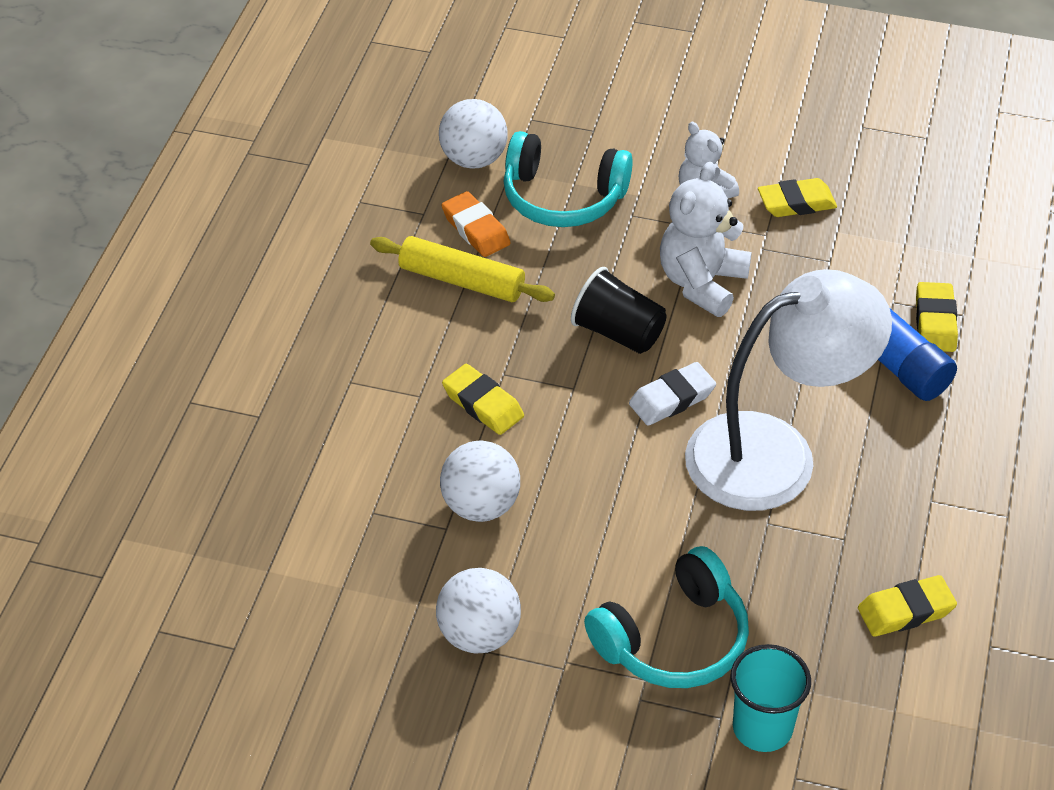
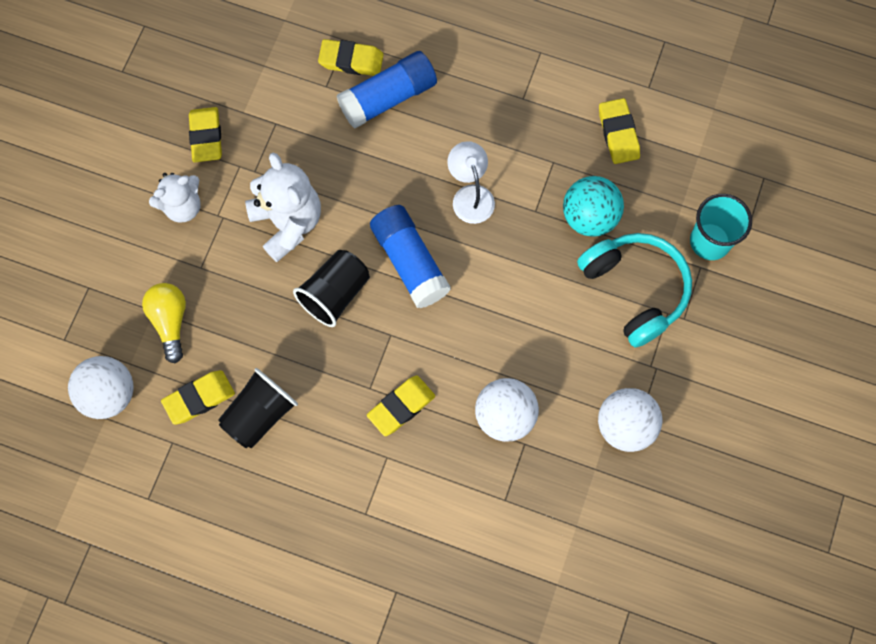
camera: 85 degrees left, 25 degrees up
yellow rolling pin [370,236,555,302] -> black cup [218,368,298,449]
orange eraser [442,191,511,257] -> yellow eraser [161,370,235,425]
turquoise headphones [504,131,633,227] -> yellow light bulb [142,283,186,364]
white eraser [629,362,716,426] -> blue glue stick [370,205,451,308]
white teddy bear [660,162,752,317] -> white teddy bear turned 150 degrees counterclockwise [245,152,321,262]
white lamp [685,269,892,511] -> white lamp [447,141,495,224], size x0.44
none -> turquoise ball [563,176,624,237]

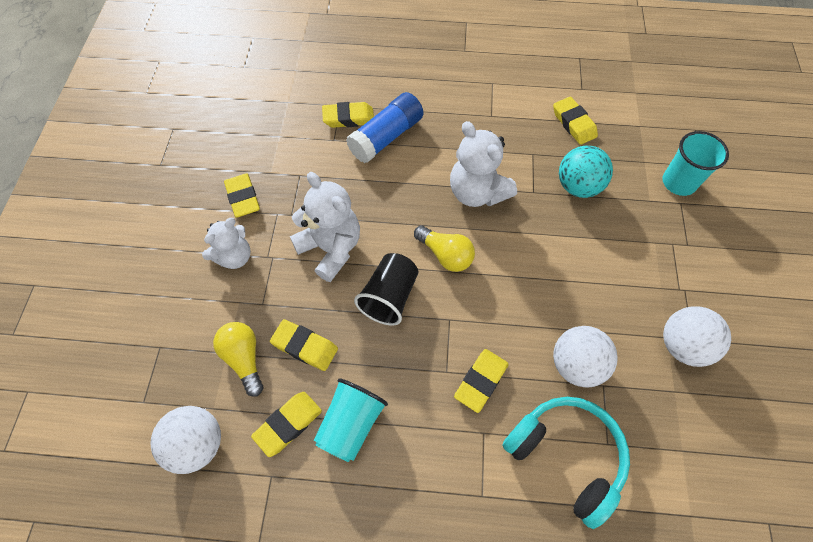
camera: 15 degrees left, 10 degrees down
black cup [218,368,298,449] -> turquoise cup [314,378,388,462]
blue glue stick [370,205,451,308] -> yellow light bulb [414,225,475,272]
white lamp [447,141,495,224] -> white teddy bear [450,121,517,207]
turquoise headphones [577,233,692,348] -> turquoise headphones moved to [502,397,630,529]
none -> yellow eraser [270,319,338,371]

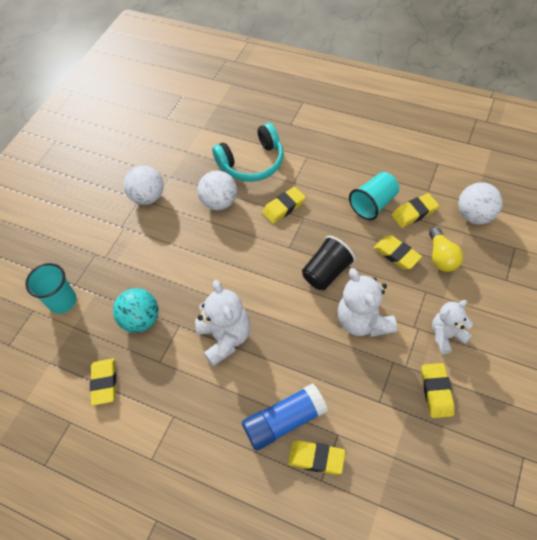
camera: 155 degrees left, 5 degrees down
yellow light bulb [414,225,475,272] -> none
turquoise headphones [502,397,630,529] -> turquoise headphones turned 90 degrees counterclockwise [212,123,284,182]

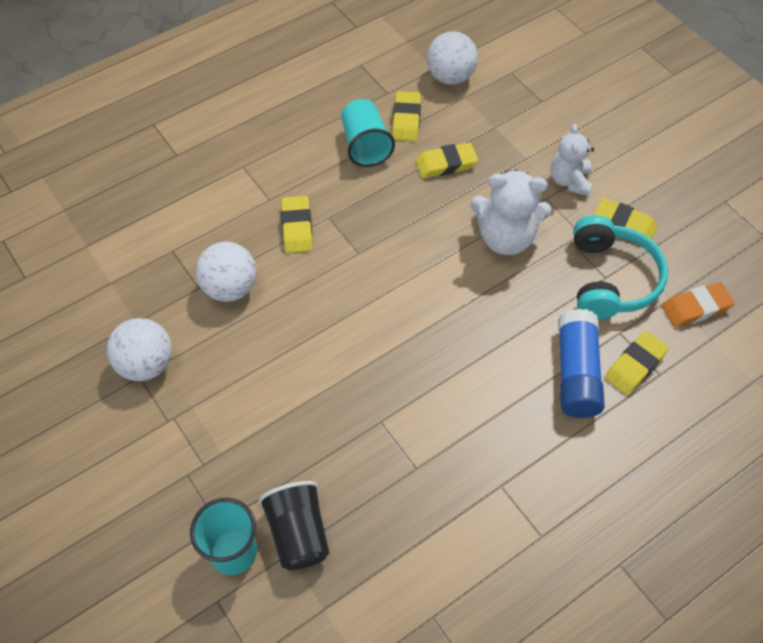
camera: 65 degrees left, 0 degrees up
yellow eraser [90,358,116,406] -> none
turquoise ball [113,288,159,333] -> none
white teddy bear [195,280,250,366] -> none
turquoise headphones [212,123,284,182] -> turquoise headphones moved to [573,215,668,320]
black cup [302,236,356,290] -> black cup moved to [258,481,329,570]
yellow light bulb [429,227,463,272] -> none
none -> orange eraser [662,282,735,327]

